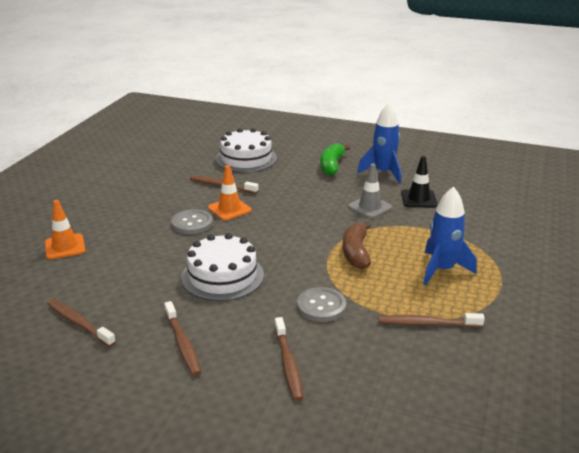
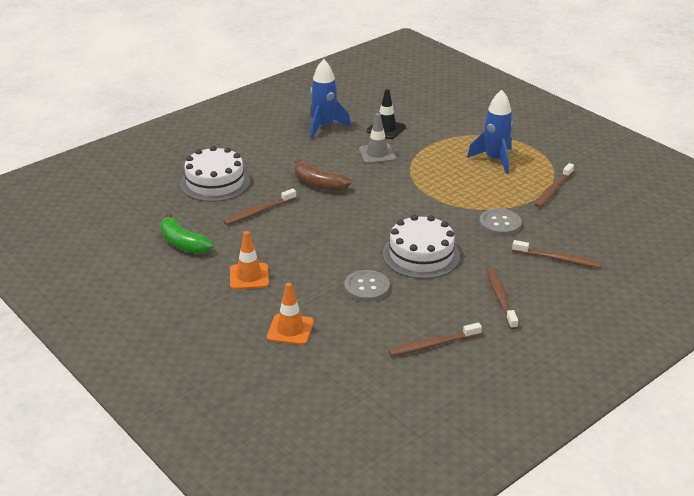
camera: 60 degrees left, 5 degrees up
brown toothbrush [164,301,201,376] -> brown toothbrush turned 105 degrees counterclockwise [487,268,518,330]
grey button [171,209,213,234] -> grey button moved to [344,270,390,302]
orange traffic cone [208,165,251,220] -> orange traffic cone moved to [230,231,269,290]
green banana [320,143,350,175] -> green banana moved to [160,213,213,254]
brown banana [342,222,371,269] -> brown banana moved to [294,159,351,192]

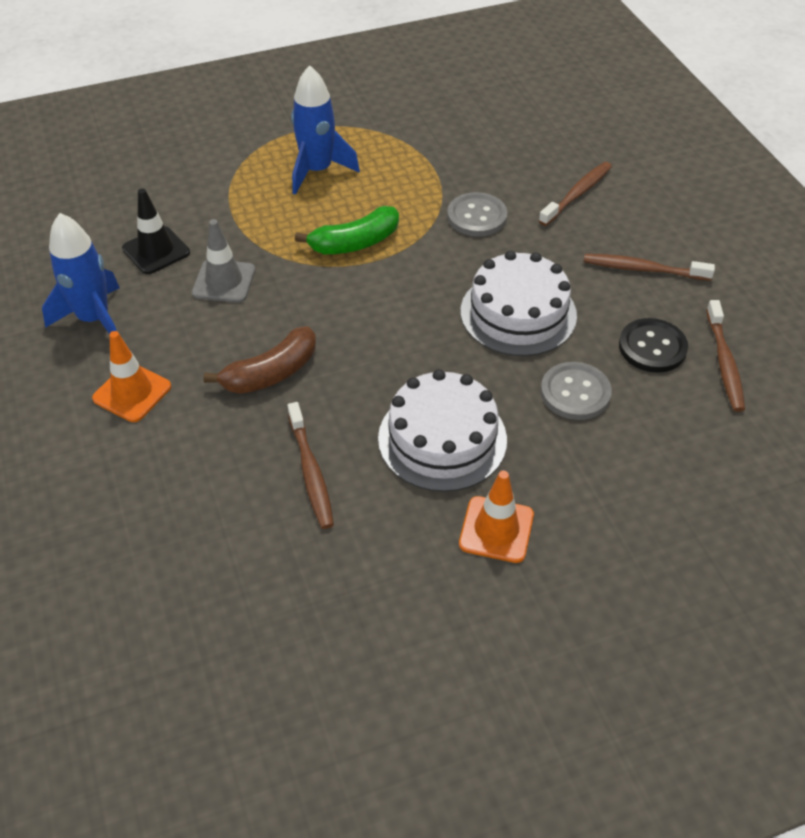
camera: 70 degrees left, 15 degrees up
green banana [160,213,213,254] -> green banana moved to [295,206,399,254]
white cake [180,146,250,202] -> white cake moved to [378,369,507,492]
orange traffic cone [267,283,314,345] -> orange traffic cone moved to [92,331,171,422]
brown toothbrush [534,163,574,208] -> none
none -> black button [619,318,688,373]

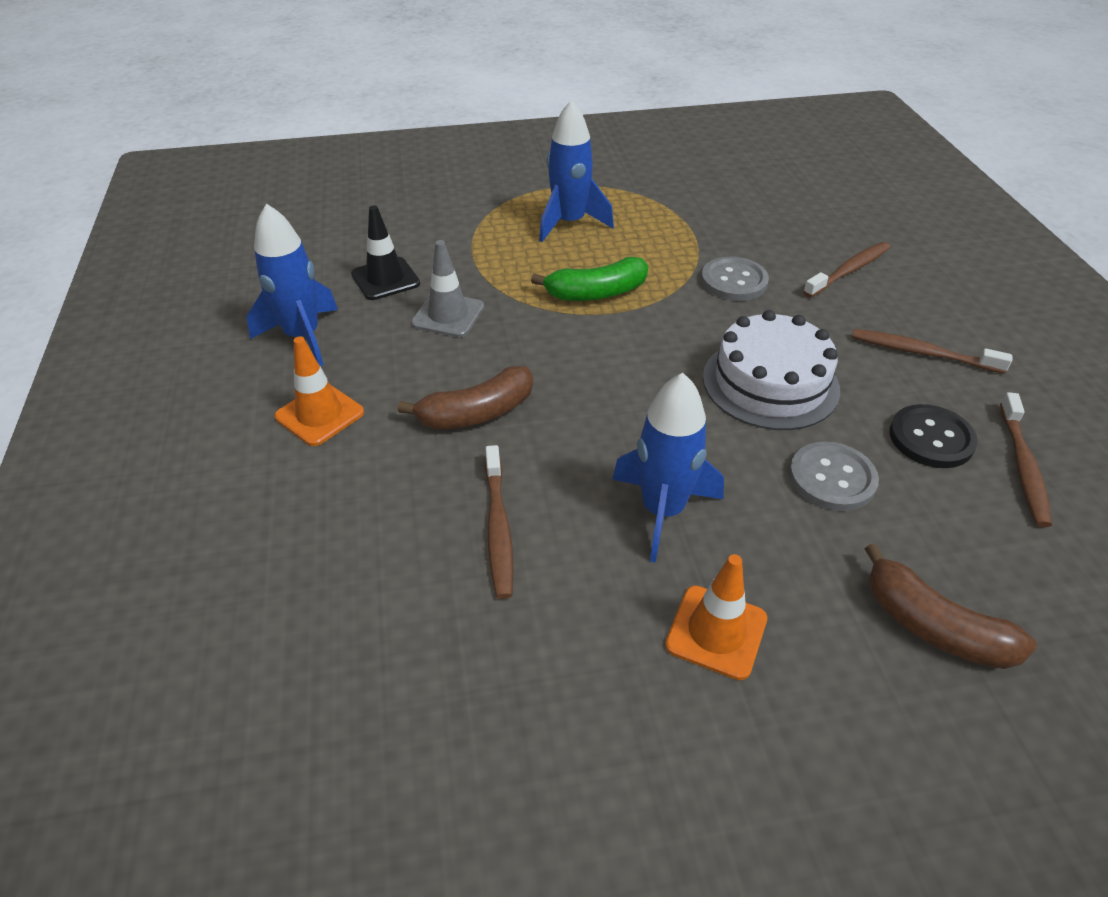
camera: 10 degrees right, 5 degrees down
white cake [378,369,507,492] -> blue rocket [612,373,724,563]
none -> brown banana [865,543,1037,669]

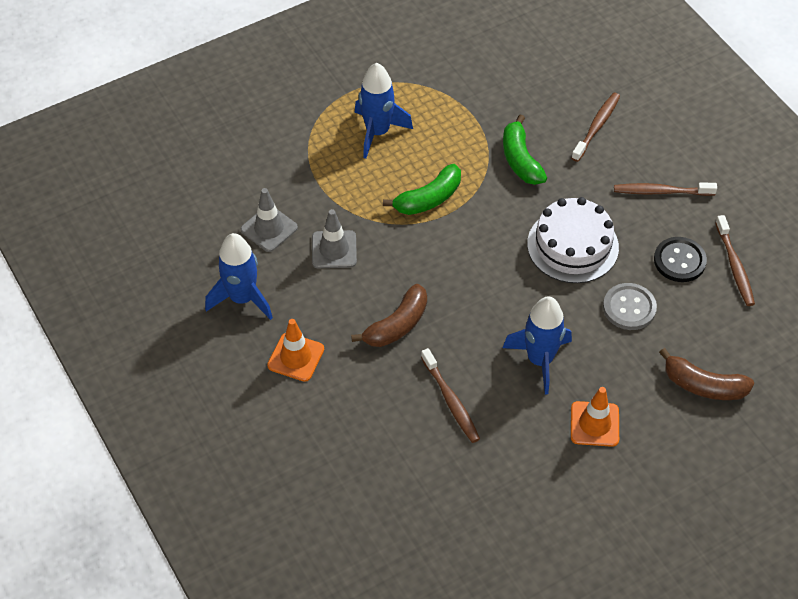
camera: 20 degrees left, 10 degrees up
black traffic cone [351,205,420,300] -> grey traffic cone [241,188,298,252]
grey button [701,257,769,301] -> green banana [503,114,547,185]

